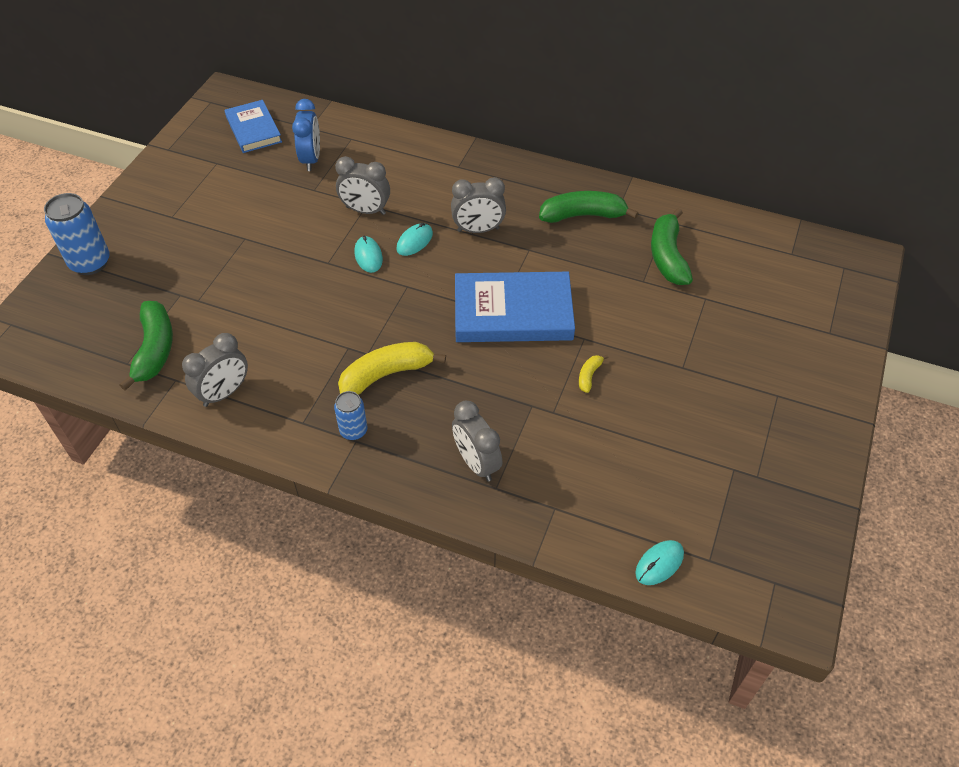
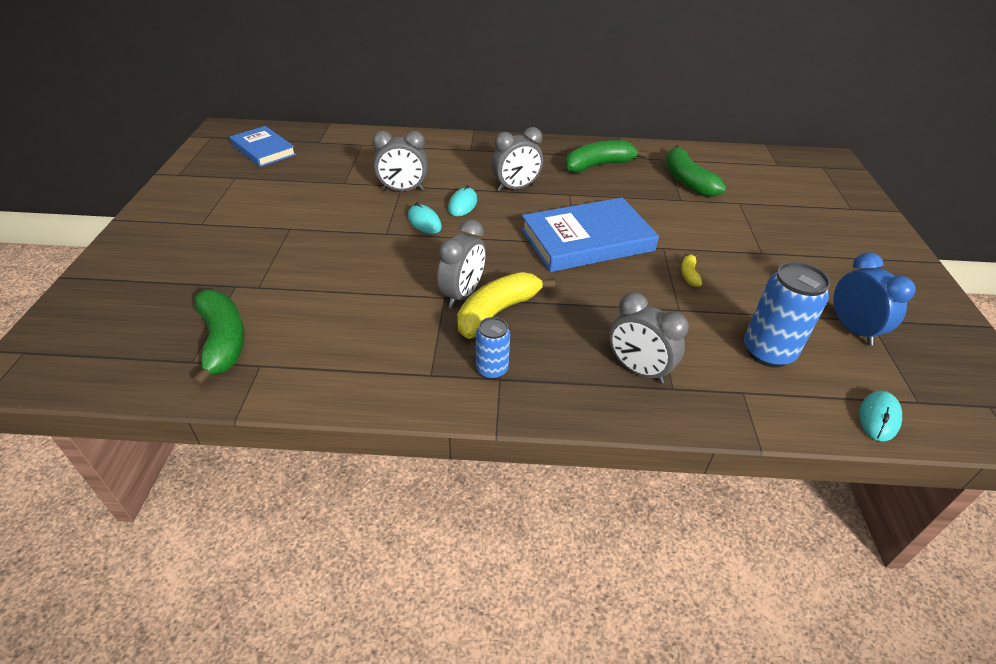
camera: 20 degrees left, 10 degrees down
blue can [44,193,110,275] -> blue can moved to [744,262,831,368]
grey clock [182,333,248,407] -> grey clock moved to [437,219,486,308]
blue clock [292,99,320,171] -> blue clock moved to [834,252,916,345]

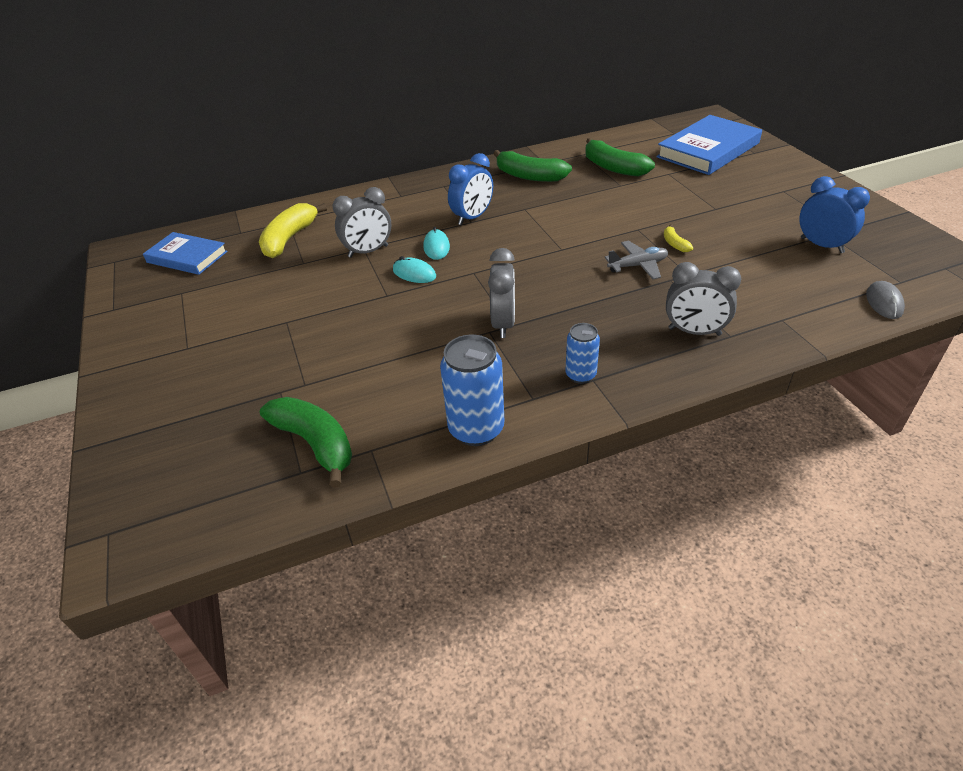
camera: 20 degrees left, 0 degrees up
yellow banana [457,272,555,339] -> yellow banana moved to [259,203,327,258]
grey clock [491,127,543,192] -> blue clock [448,153,493,225]
blue book [521,197,659,272] -> blue book moved to [656,115,762,175]
green banana [565,140,648,172] -> green banana turned 105 degrees counterclockwise [494,150,572,182]
blue can [744,262,831,368] -> blue can moved to [440,334,504,446]
turquoise mouse [859,391,902,441] -> grey mouse [866,281,905,319]
none -> grey plane [605,241,668,279]

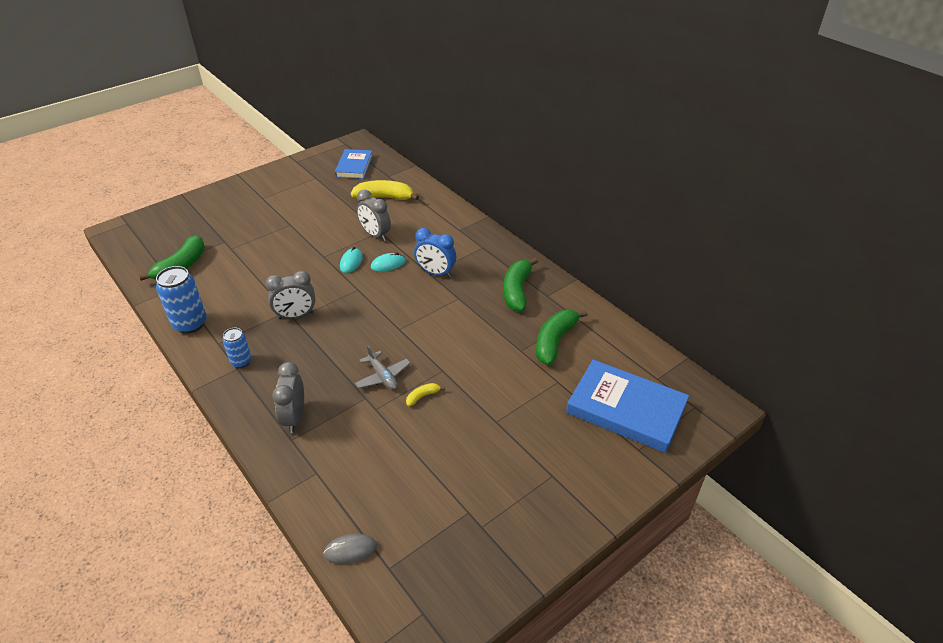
camera: 70 degrees right, 0 degrees up
blue clock [799,176,870,253] -> none

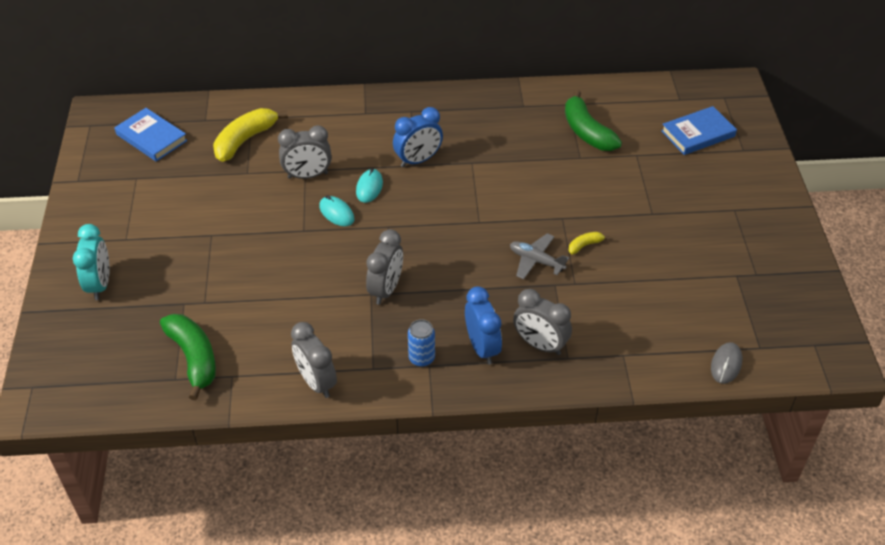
camera: 55 degrees left, 5 degrees up
blue can [156,266,207,334] -> grey clock [291,322,337,398]
grey plane [355,345,410,390] -> grey plane turned 150 degrees counterclockwise [510,233,569,279]
yellow banana [406,383,445,407] -> yellow banana turned 60 degrees clockwise [568,232,610,255]
green banana [503,258,538,312] -> none
blue book [566,360,689,453] -> blue book [661,106,737,155], size x0.62
none -> turquoise clock [73,224,110,300]
none -> blue clock [465,286,502,364]

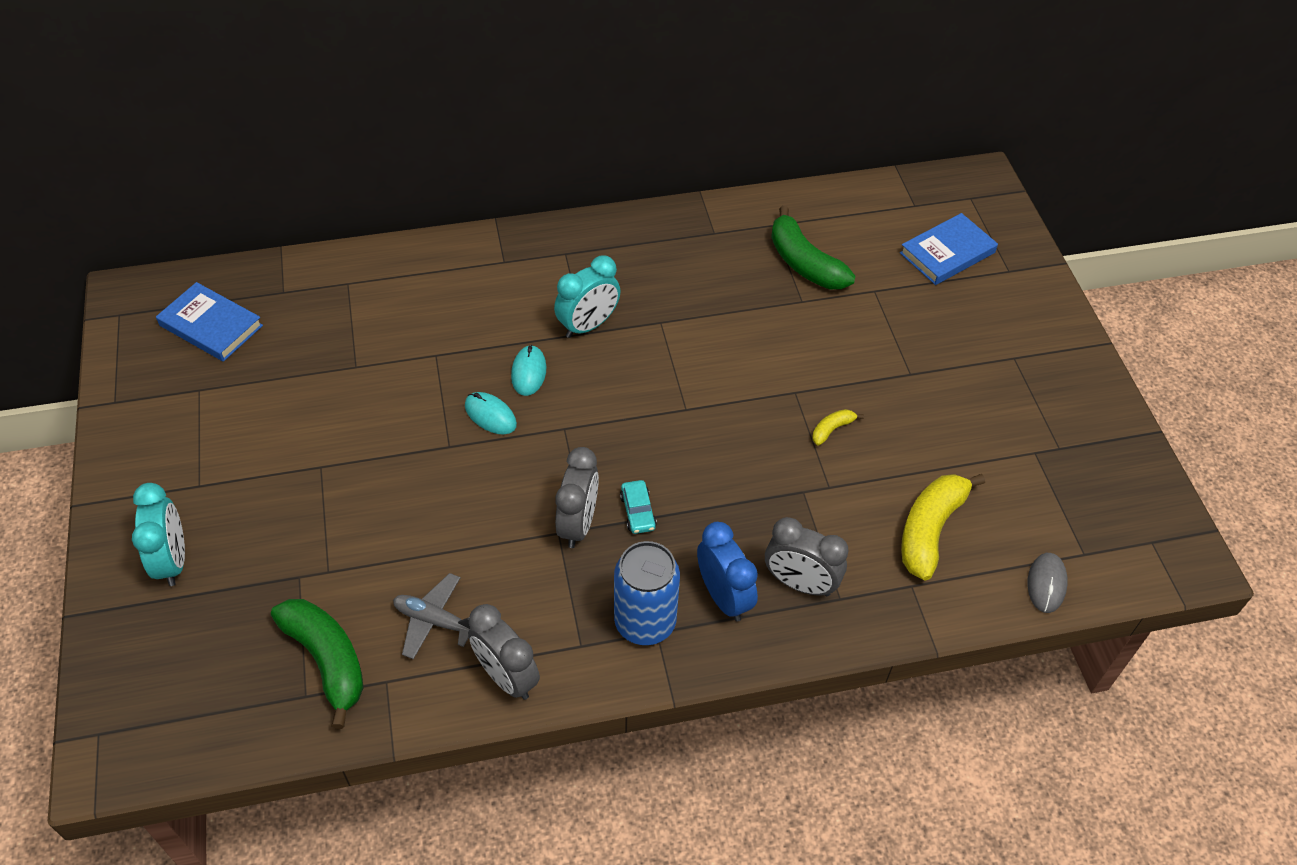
camera: 10 degrees left, 5 degrees up
yellow banana [213,108,288,162] -> yellow banana moved to [901,474,985,581]
grey clock [278,125,332,179] -> none
blue clock [393,107,443,167] -> turquoise clock [554,255,621,338]
blue can [408,319,435,367] -> blue can [614,541,680,645], size x1.70
grey plane [510,233,569,279] -> grey plane moved to [393,573,470,659]
none -> turquoise car [620,480,657,534]

